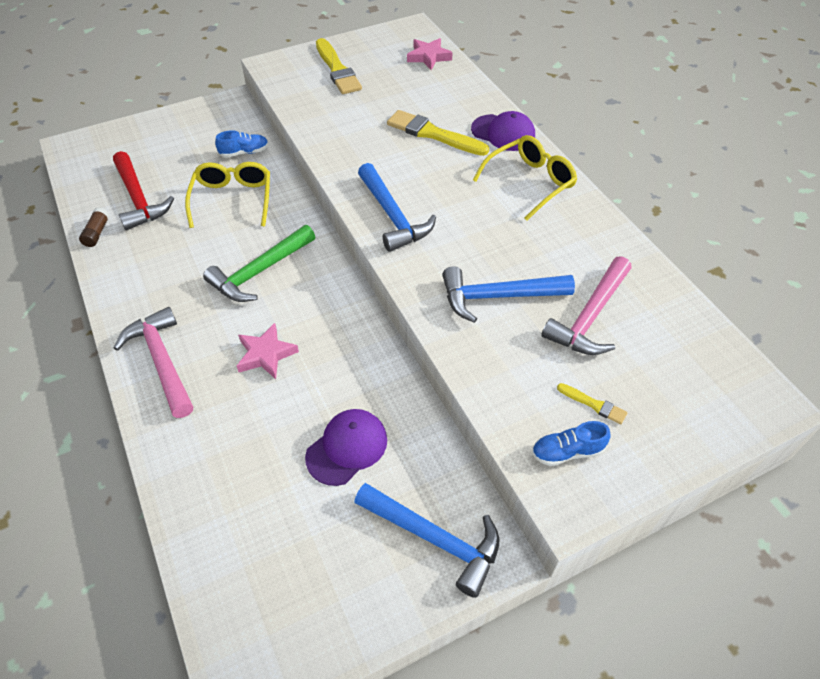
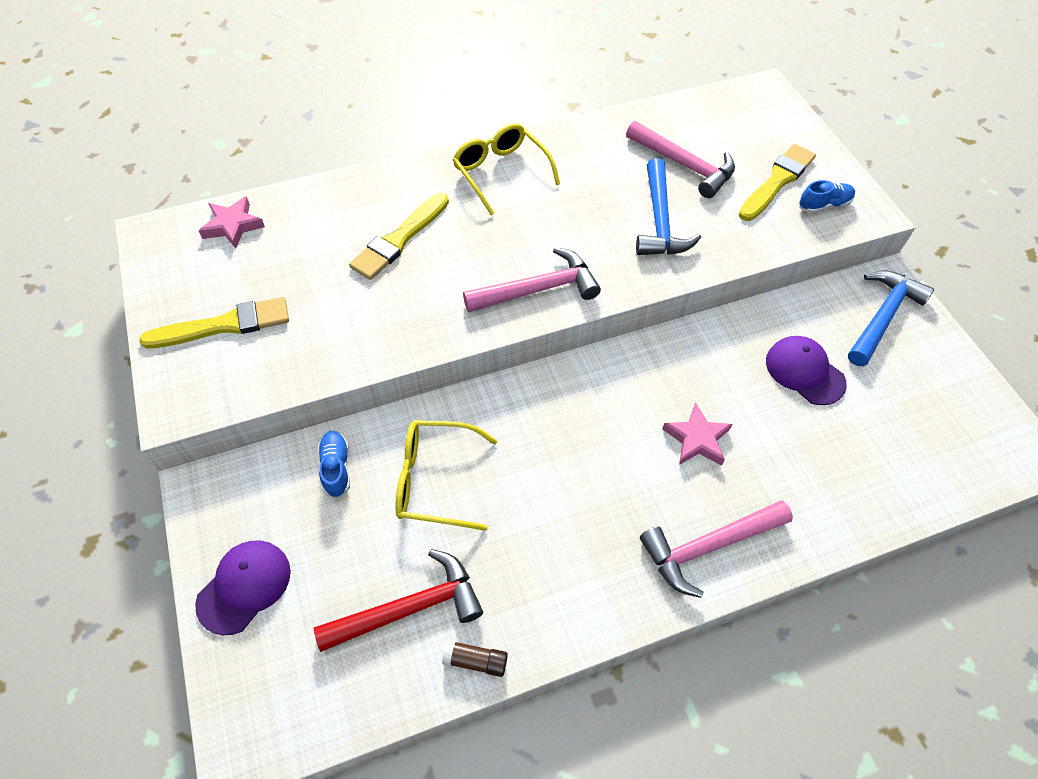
camera: 85 degrees left, 5 degrees up
green hammer [203,225,315,302] -> none
blue hammer [358,163,436,252] -> pink hammer [463,247,601,312]
purple cap [471,111,535,151] -> purple cap moved to [195,540,291,635]
blue shoe [532,421,611,466] -> blue shoe turned 105 degrees counterclockwise [799,180,855,213]
yellow brush [557,383,627,424] -> yellow brush [739,144,816,221], size x2.08

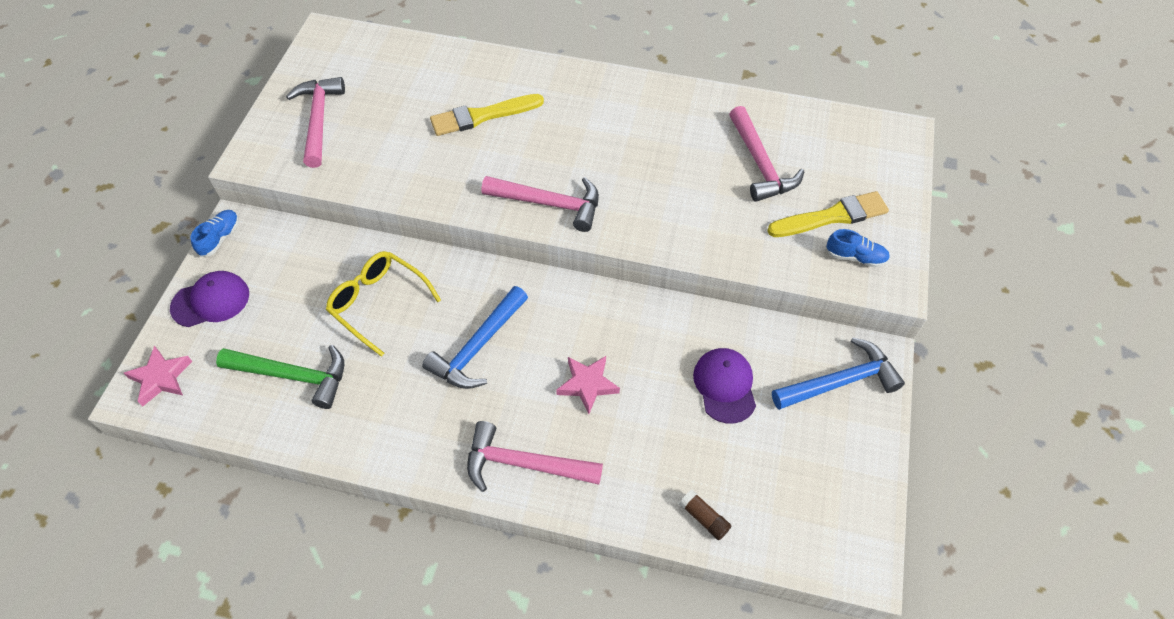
camera: 35 degrees right, 0 degrees up
yellow brush [139,297,289,348] -> pink hammer [286,77,345,168]
pink star [199,196,265,249] -> pink star moved to [124,346,192,406]
red hammer [314,549,483,652] -> green hammer [216,345,344,409]
blue shoe [318,431,350,498] -> blue shoe moved to [190,210,239,257]
brown glue stick [442,640,508,677] -> brown glue stick moved to [679,490,731,540]
yellow glasses [453,123,560,215] -> none
blue hammer [636,158,701,255] -> blue hammer moved to [422,286,528,389]

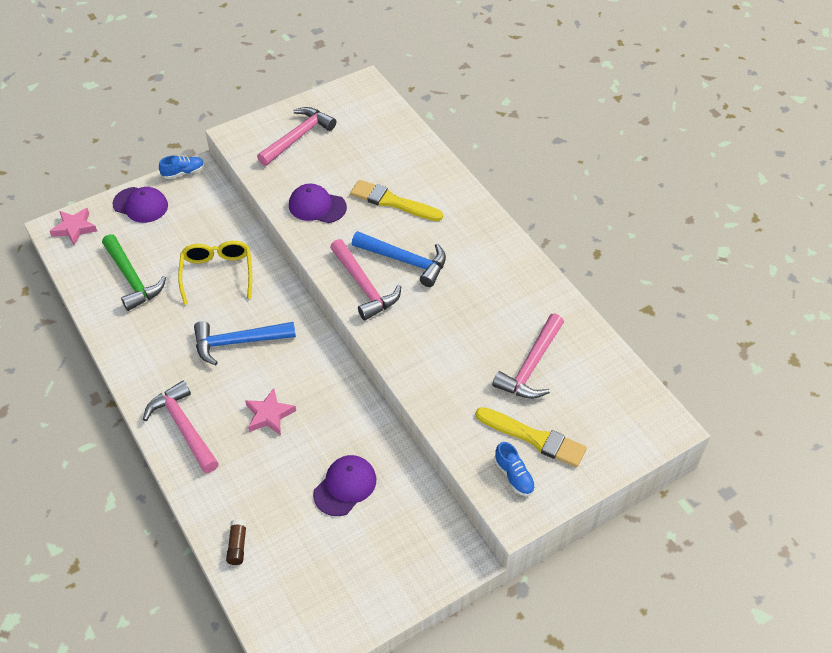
camera: 45 degrees right, 5 degrees down
blue hammer [772,337,905,410] -> blue hammer moved to [352,231,446,287]
none -> purple cap [289,184,347,223]

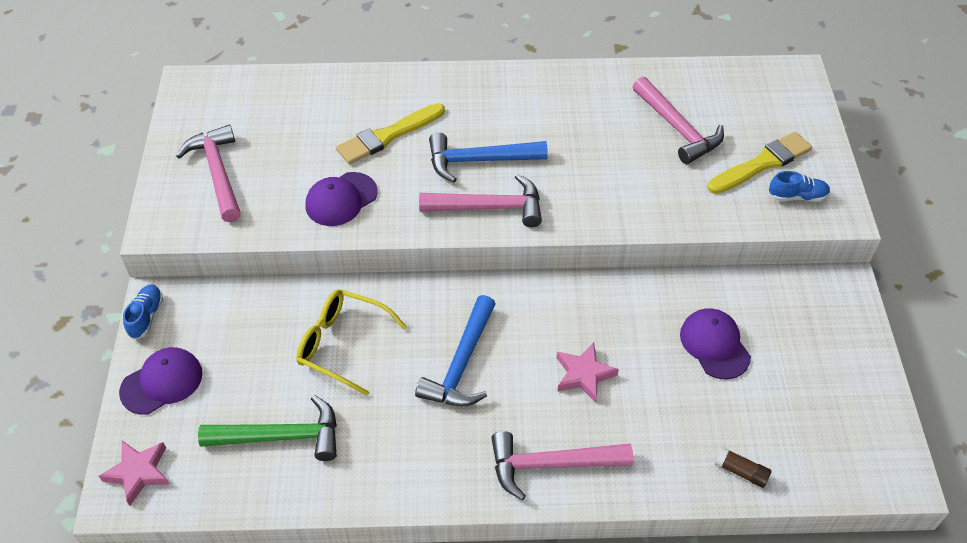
camera: 60 degrees left, 0 degrees up
blue hammer [352,231,446,287] -> blue hammer turned 150 degrees counterclockwise [429,132,548,182]

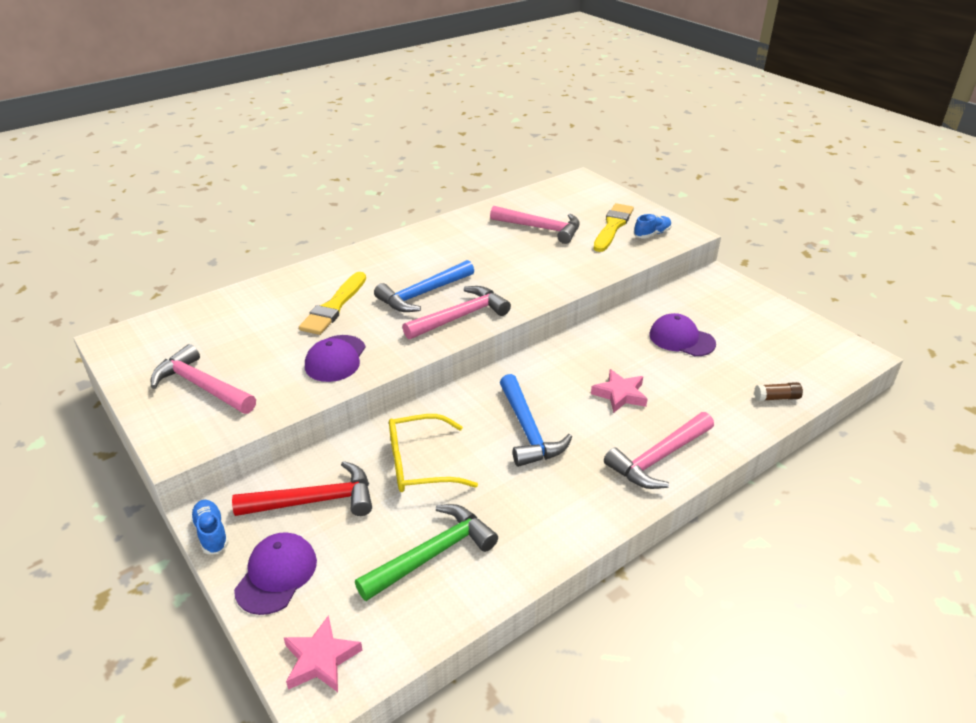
camera: 35 degrees left, 15 degrees down
none -> red hammer [232,461,372,516]

